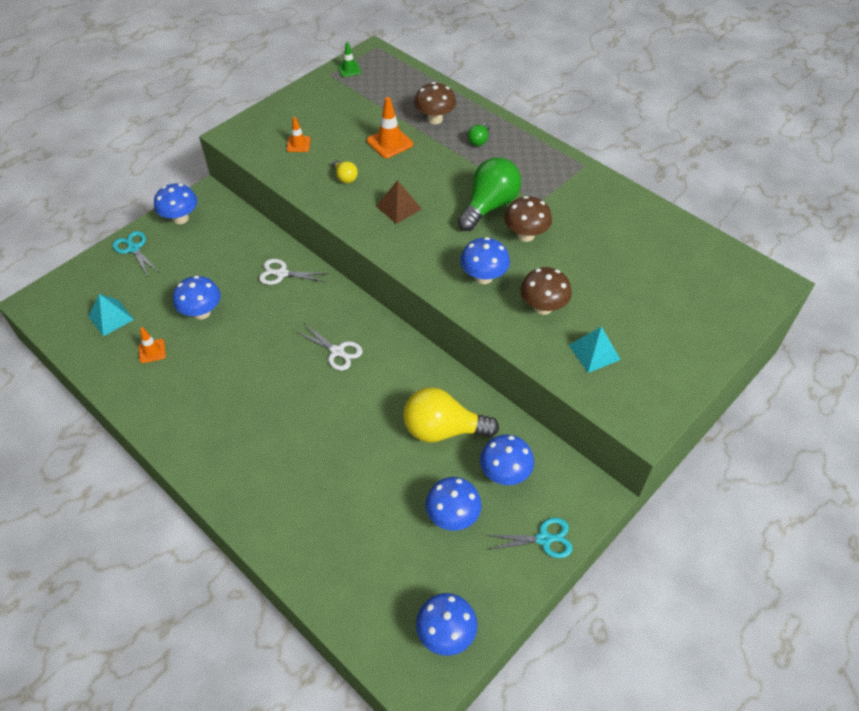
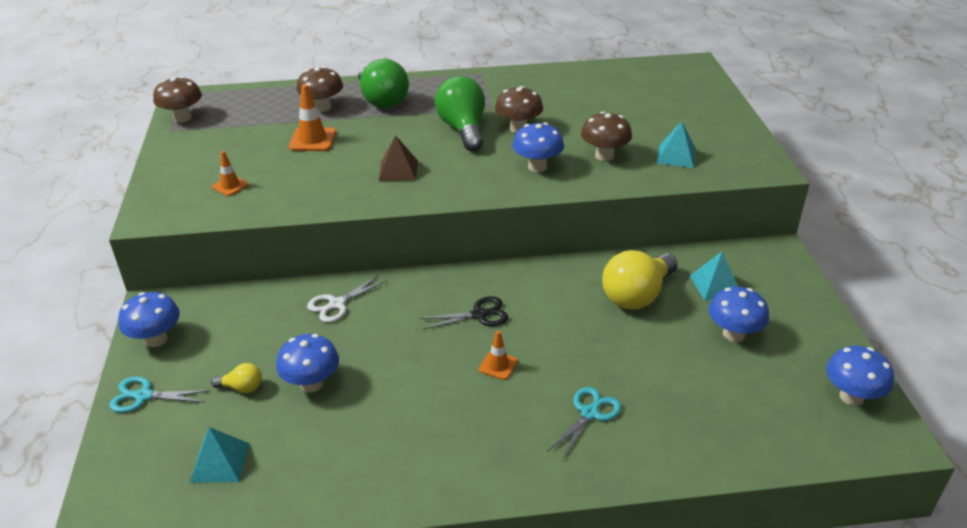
camera: 50 degrees left, 15 degrees down
orange traffic cone [138,327,166,363] -> orange traffic cone moved to [479,331,518,380]
white scissors [296,324,363,371] -> black scissors [420,296,508,330]
yellow light bulb [332,160,358,183] -> yellow light bulb moved to [211,363,262,393]
green traffic cone [338,42,361,77] -> brown mushroom [153,76,202,123]
green light bulb [467,123,490,146] -> green light bulb [358,59,409,108], size x2.16
blue mushroom [480,434,534,485] -> turquoise pyramid [690,252,738,301]
turquoise scissors [486,518,573,558] -> turquoise scissors moved to [548,387,622,460]

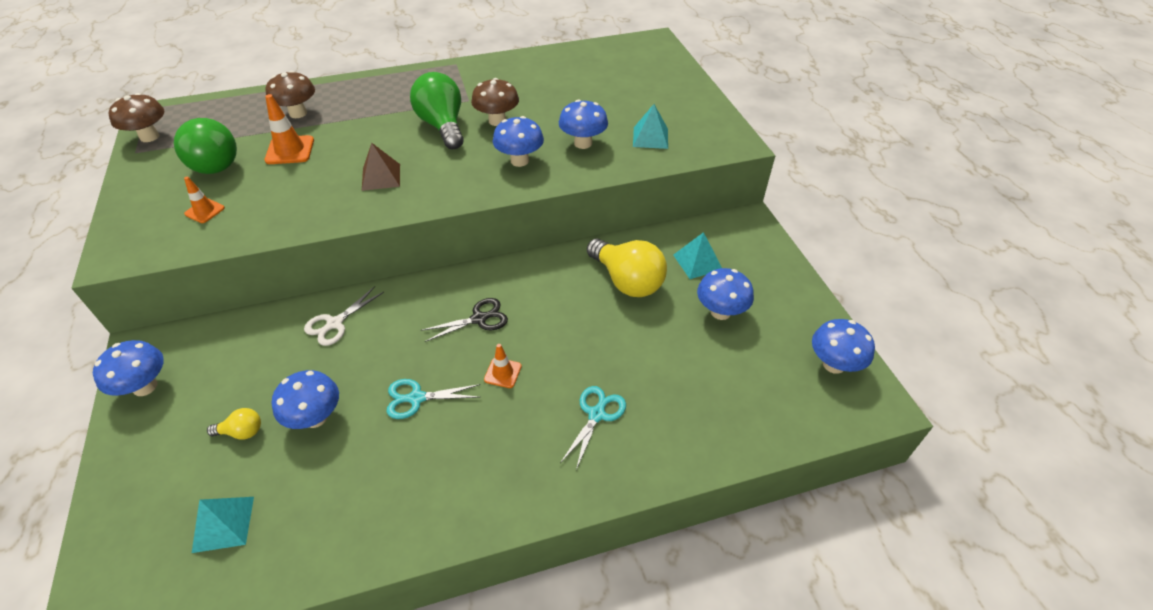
camera: 10 degrees left, 10 degrees up
turquoise scissors [109,376,210,413] -> turquoise scissors moved to [386,379,480,419]
green light bulb [358,59,409,108] -> green light bulb moved to [174,118,237,174]
brown mushroom [581,112,632,161] -> blue mushroom [559,100,608,149]
yellow light bulb [602,250,678,310] -> yellow light bulb turned 75 degrees counterclockwise [587,239,667,297]

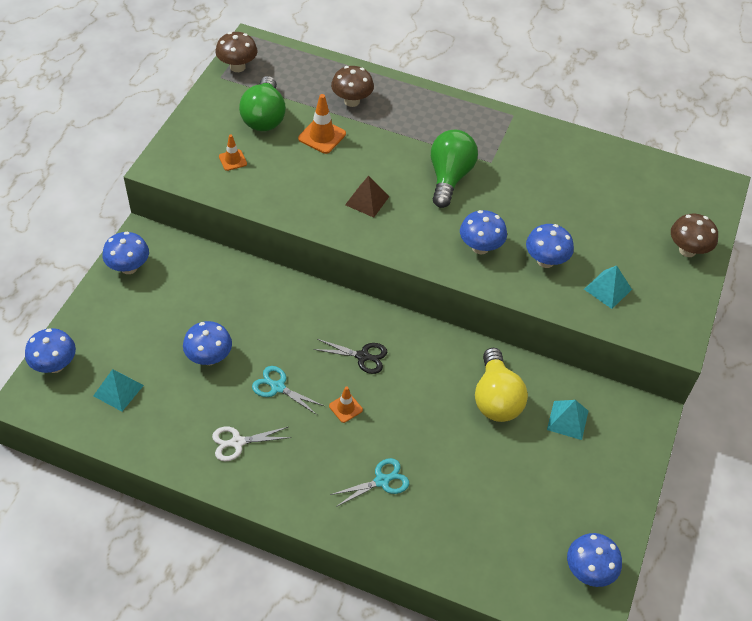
camera: 35 degrees right, 5 degrees up
yellow light bulb [207,408,261,440] -> none
white scissors [304,286,384,346] -> white scissors moved to [212,427,291,461]
brown mushroom [471,78,519,126] -> brown mushroom moved to [671,214,718,257]
blue mushroom [697,268,754,320] -> blue mushroom moved to [25,328,76,373]

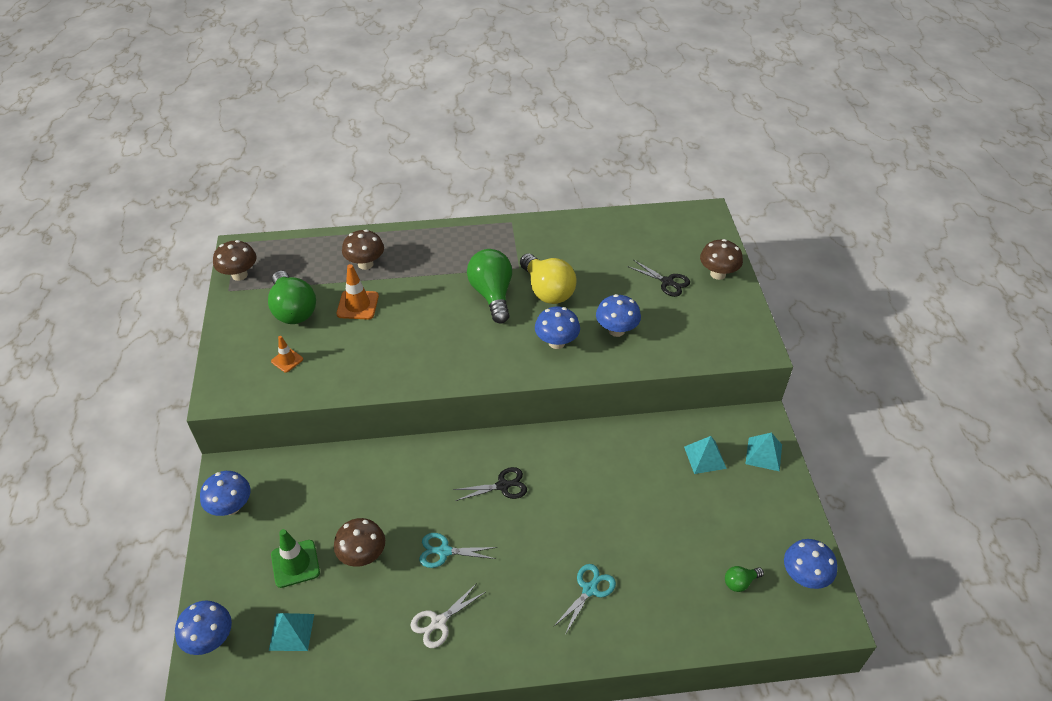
camera: 25 degrees left, 5 degrees down
blue mushroom [183,321,232,365] -> brown mushroom [334,518,385,567]
orange traffic cone [329,386,363,423] -> none
brown pyramid [345,176,390,218] -> none
yellow light bulb [475,348,528,422] -> yellow light bulb moved to [520,253,576,304]
turquoise pyramid [584,265,632,309] -> turquoise pyramid moved to [745,432,782,471]
none -> green traffic cone [271,529,320,588]
none -> black scissors [627,260,690,297]
none -> green light bulb [725,566,764,592]

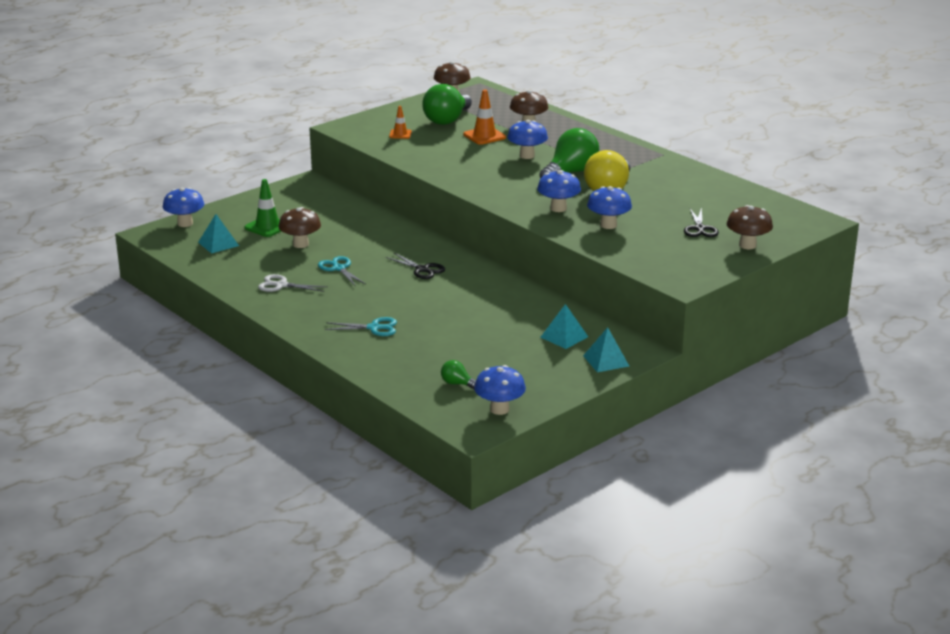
camera: 55 degrees right, 20 degrees down
blue mushroom [200,471,250,516] -> blue mushroom moved to [507,120,548,159]

